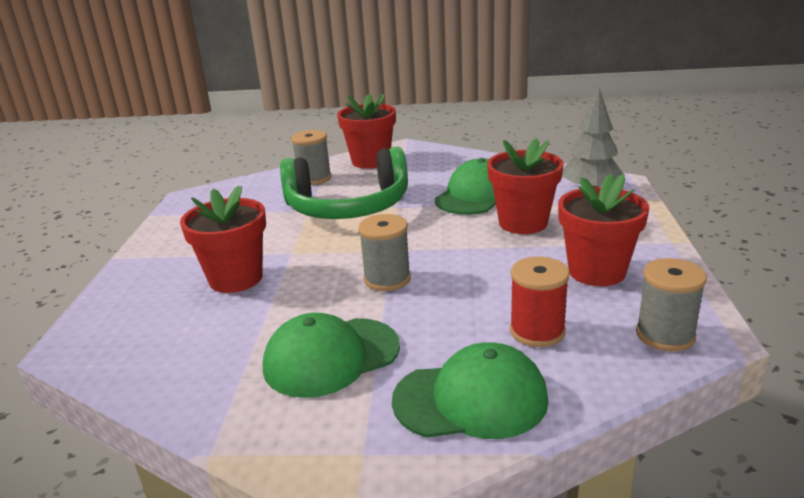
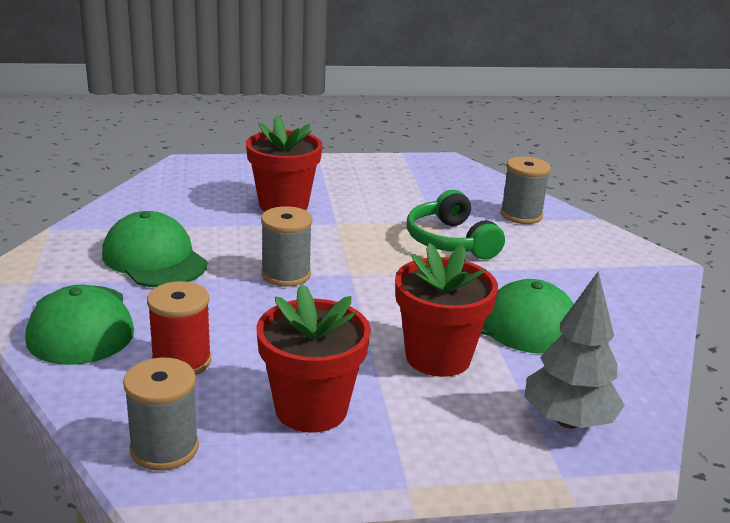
camera: 75 degrees right, 0 degrees up
green headphones [280,146,408,219] -> green headphones [407,190,505,259], size x0.64
red flower pot [337,94,396,169] -> none

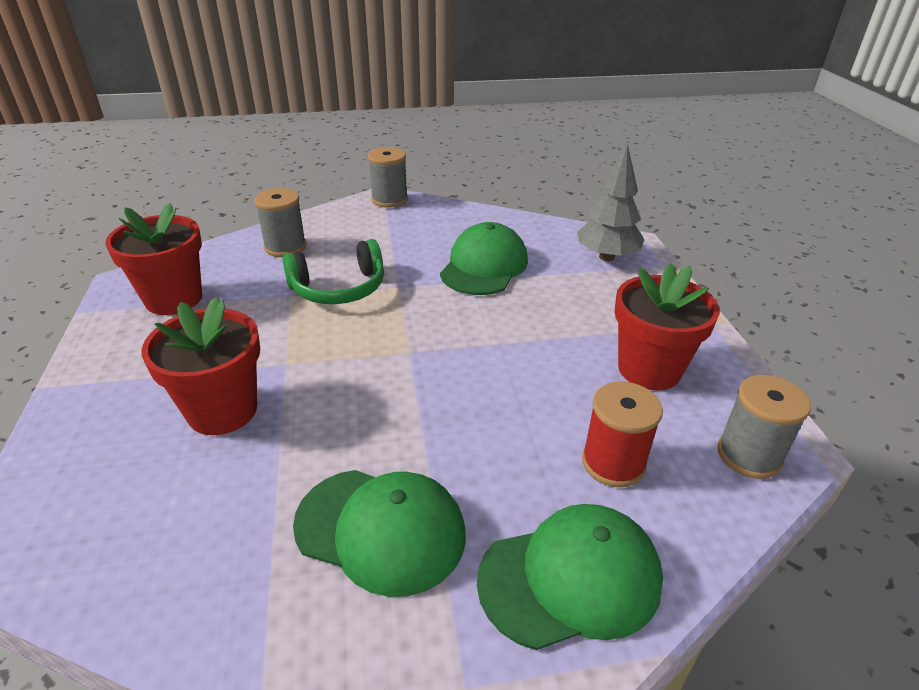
camera: 90 degrees left, 10 degrees up
green cap [102,211,208,287] -> green cap turned 120 degrees counterclockwise [293,470,466,597]
grey spool [261,206,312,287] -> grey spool moved to [368,147,408,208]
red flower pot [395,243,498,377] -> red flower pot moved to [105,203,202,315]

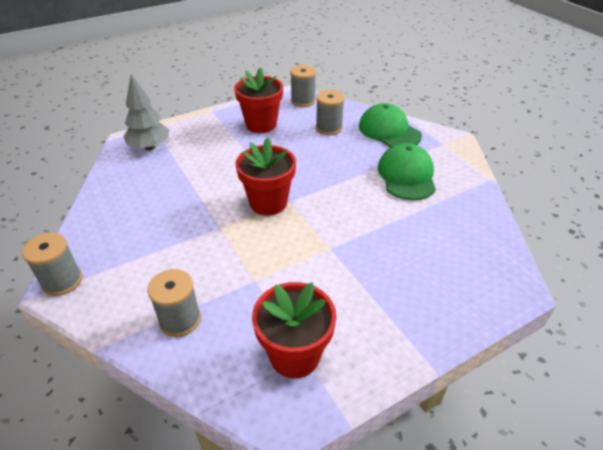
camera: 110 degrees left, 5 degrees up
red flower pot [141,297,260,435] -> red flower pot moved to [236,138,296,215]
green headphones [282,239,384,304] -> none
green cap [440,222,528,295] -> none
red spool [582,382,663,487] -> grey spool [316,90,345,135]

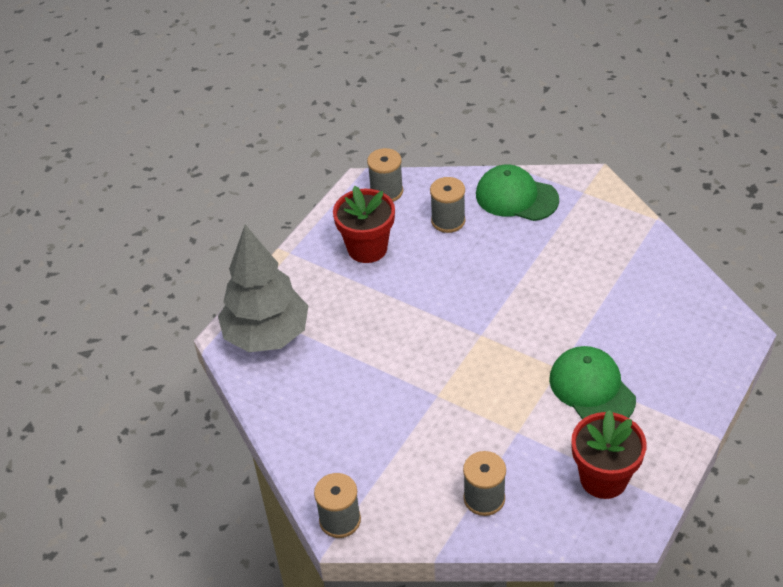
camera: 25 degrees left, 5 degrees up
grey tree [124,74,169,150] -> grey tree [218,225,308,352], size x1.55
red flower pot [236,138,296,215] -> none
green cap [378,143,436,200] -> green cap moved to [549,346,636,419]

